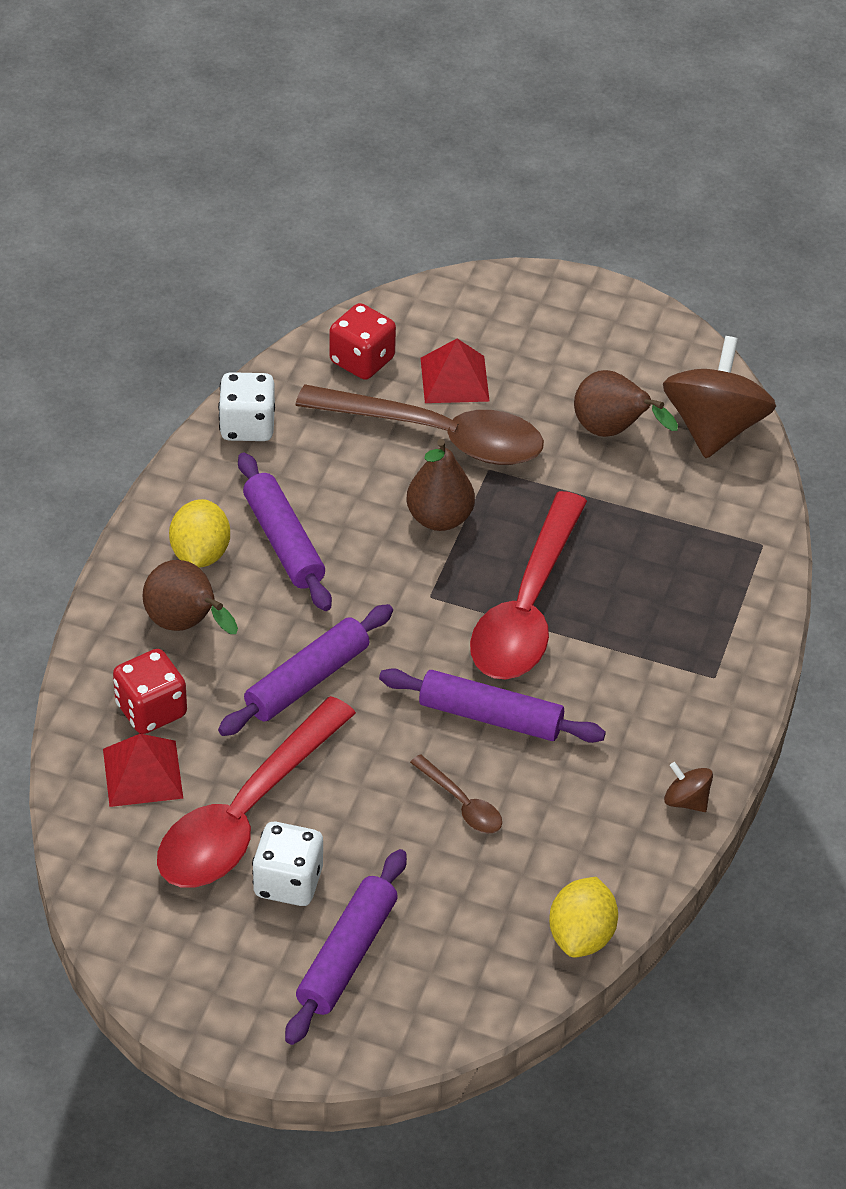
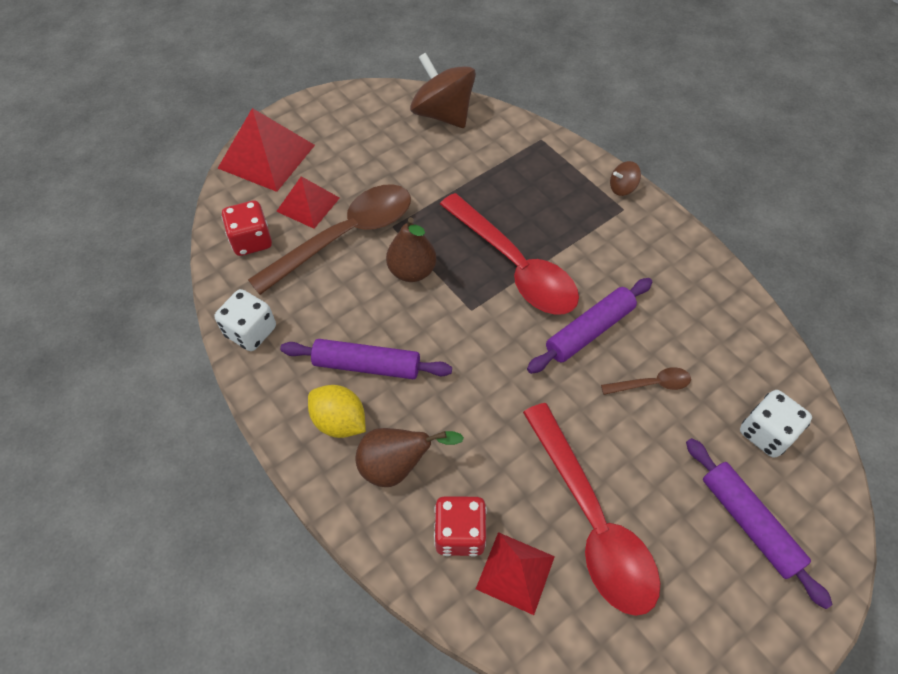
camera: 55 degrees left, 10 degrees up
purple rolling pin [218,604,393,736] -> none
white dice [252,822,323,906] -> white dice moved to [740,390,812,458]
yellow lemon [549,877,618,957] -> none
brown pear [574,370,678,437] -> none
brown spinning top [664,762,713,812] -> brown spinning top moved to [610,161,641,196]
none -> red pyramid [218,108,315,192]

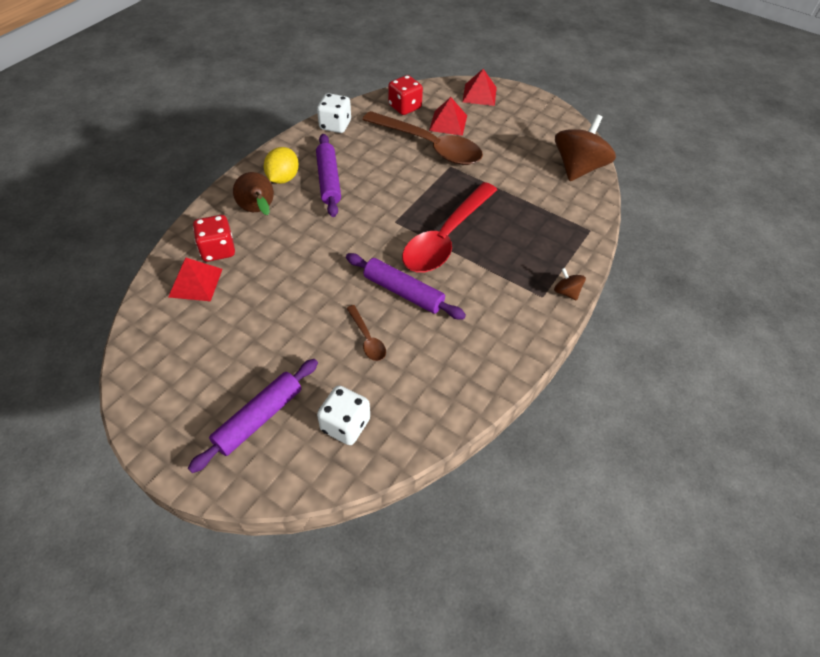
camera: 70 degrees right, 5 degrees down
red pyramid [218,108,315,192] -> red pyramid [462,69,497,106], size x0.62
brown pear [386,217,436,282] -> none
red spoon [523,403,660,616] -> none

